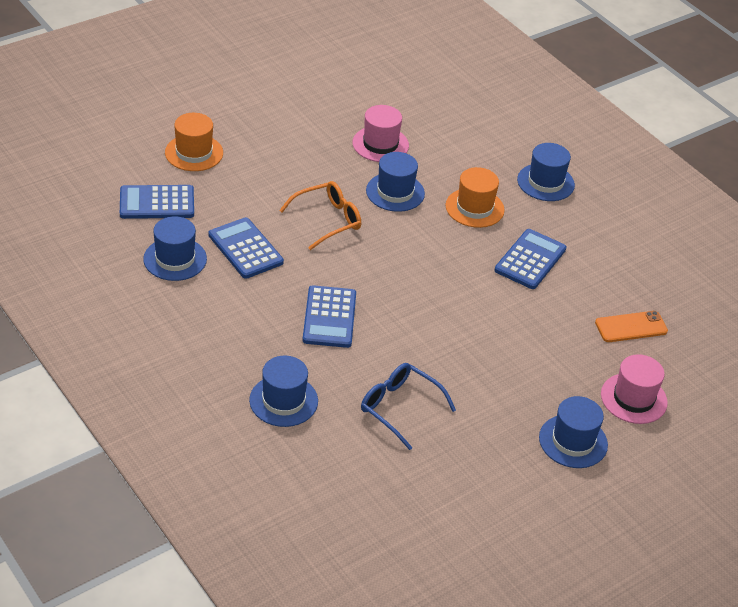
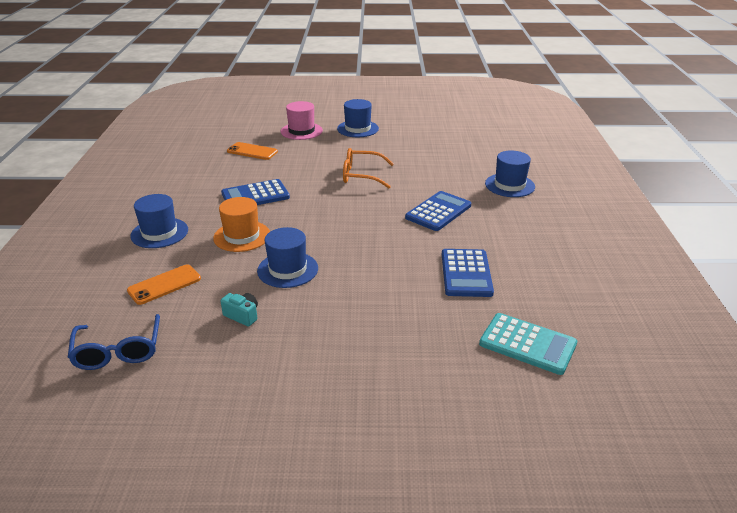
camera: 140 degrees left, 10 degrees down
blue calculator [120,185,194,219] -> turquoise calculator [479,313,577,375]
blue hat [143,216,207,281] -> none
orange hat [165,113,223,171] -> none
orange glasses [279,181,361,250] -> orange glasses moved to [343,148,394,188]
pink hat [352,105,409,162] -> turquoise camera [221,293,258,327]
blue glasses [361,363,456,450] -> blue glasses moved to [68,314,160,370]
none -> orange phone [127,264,201,305]

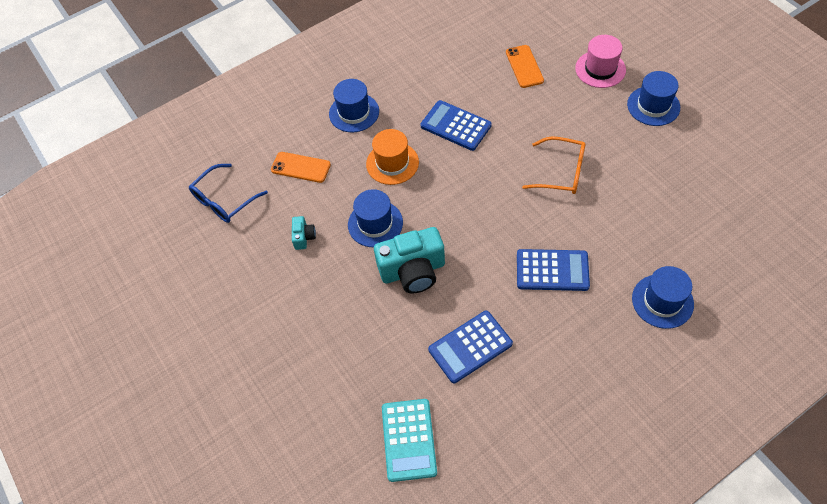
camera: 60 degrees right, 25 degrees up
orange glasses [343,148,394,188] -> orange glasses turned 135 degrees clockwise [522,136,586,194]
none -> turquoise camera [374,227,445,294]

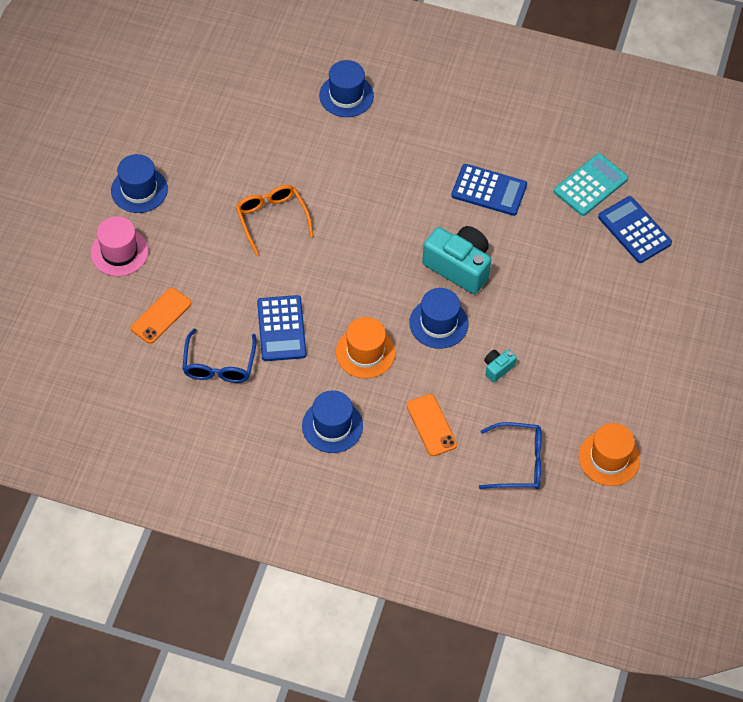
camera: 135 degrees left, 0 degrees up
blue calculator [517,249,590,291] -> blue calculator moved to [598,196,672,263]
none -> blue glasses [182,329,257,383]
none -> orange hat [579,423,640,486]

